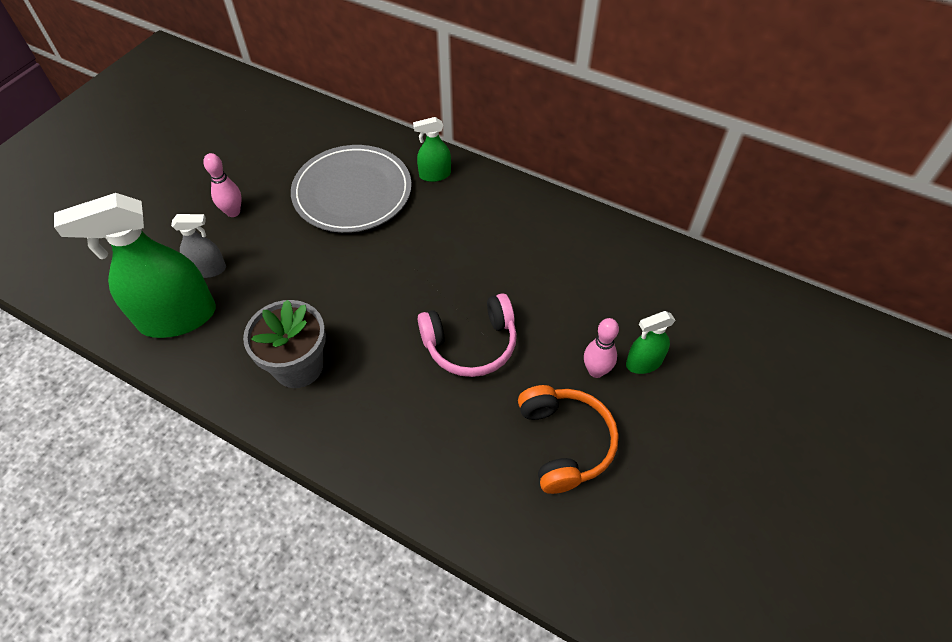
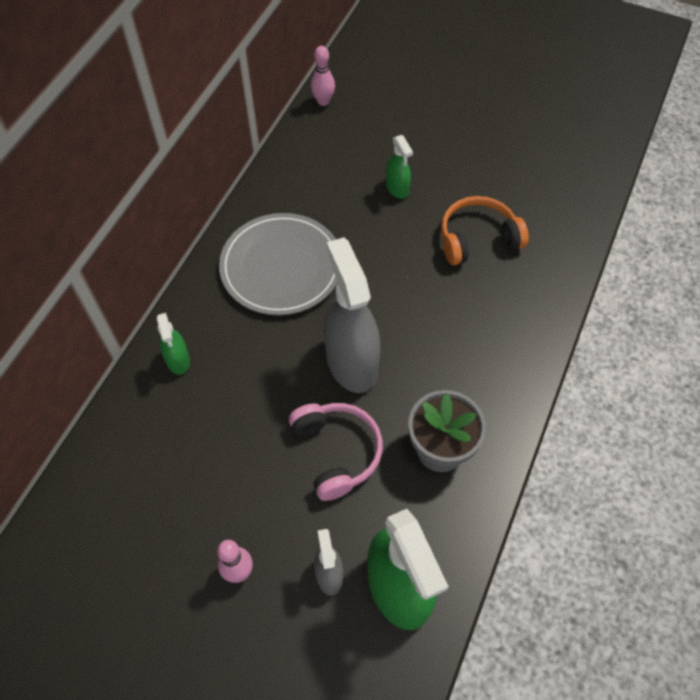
camera: 95 degrees left, 5 degrees up
grey plate [291,145,412,233] -> grey plate moved to [219,213,338,315]
pink headphones [418,293,517,377] -> pink headphones moved to [289,403,383,501]
pink bowling pin [584,318,619,378] -> pink bowling pin moved to [311,46,335,106]
none -> grey spray bottle [324,237,381,393]

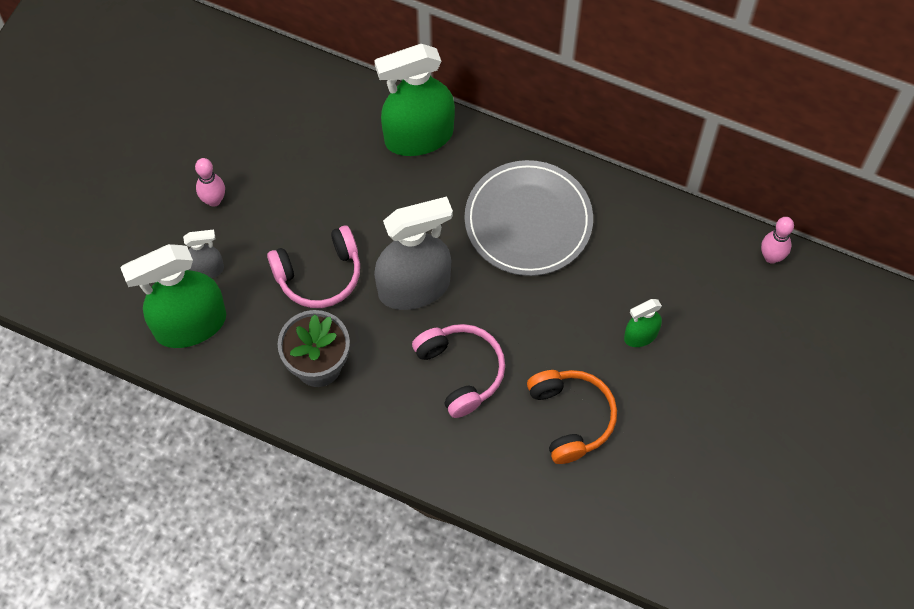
camera: 90 degrees right, 5 degrees up
green spray bottle [157,313,190,375] -> green spray bottle [374,44,455,156], size x2.06
none -> pink headphones [412,324,505,418]

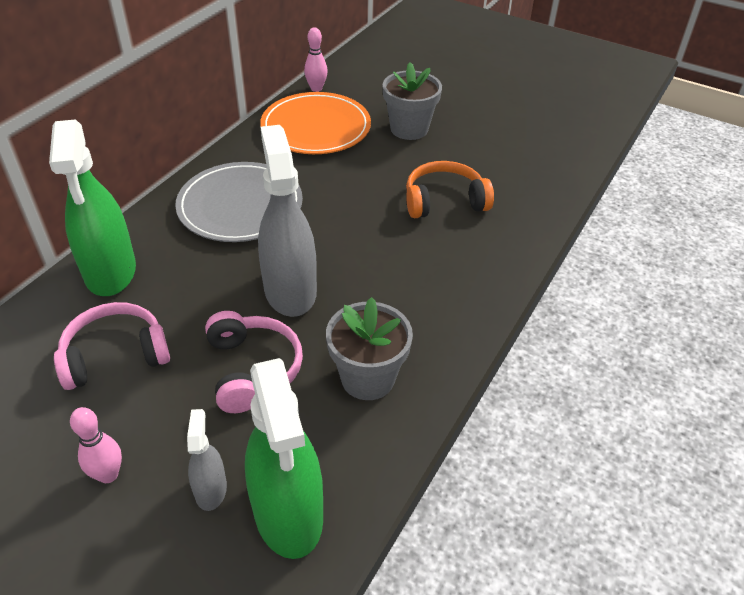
camera: 85 degrees left, 20 degrees down
pink headphones [412,324,505,418] -> pink headphones moved to [54,302,170,390]
green spray bottle [624,299,662,347] -> none
none -> orange plate [260,92,371,154]
none -> grey flower pot [382,62,442,140]

